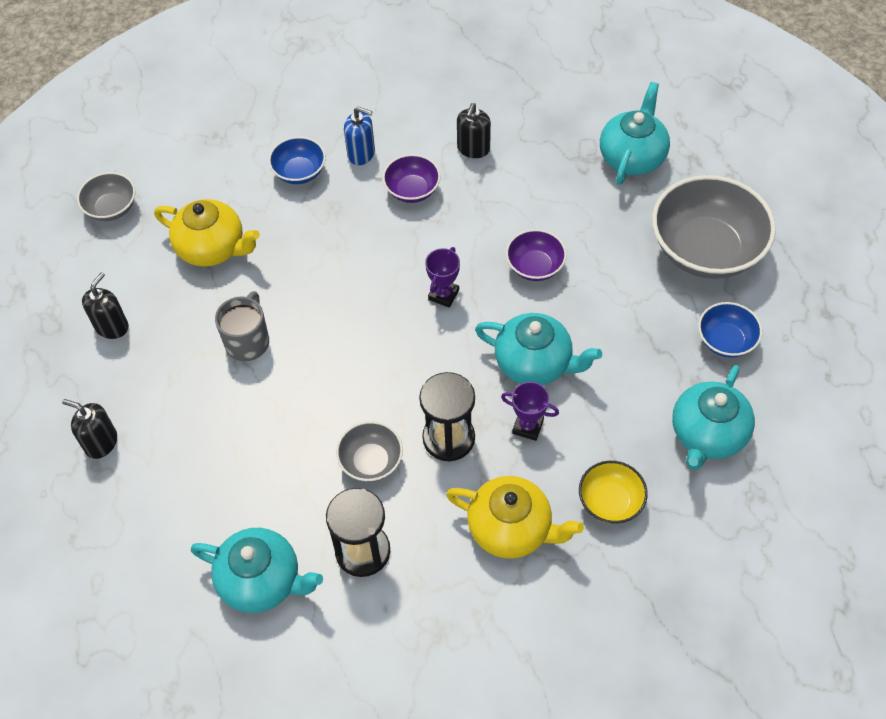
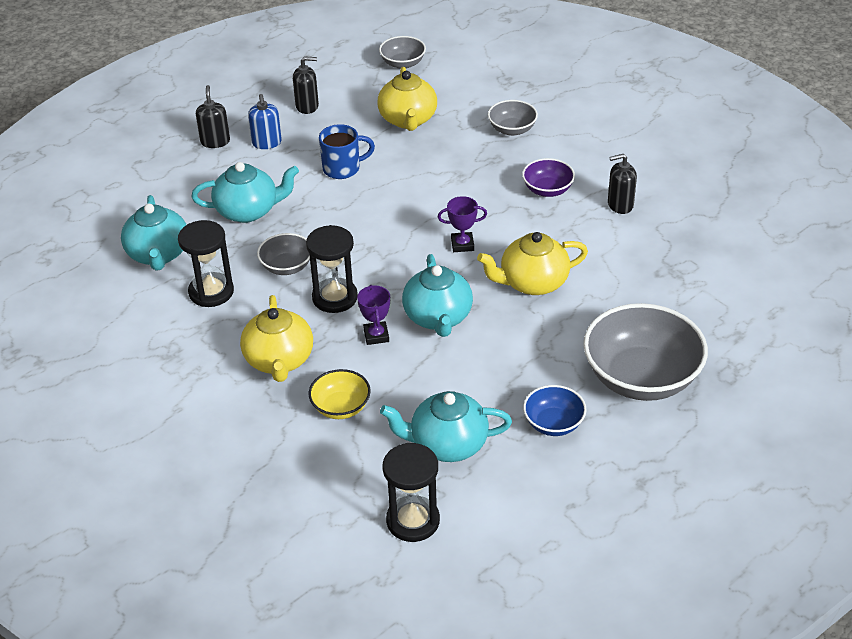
camera: 60 degrees right, 15 degrees down
grey mug [215,291,269,361] -> blue mug [319,124,375,179]
blue bowl [268,137,326,184] -> grey bowl [488,100,538,136]
blue soap dispenser [344,106,375,165] -> blue soap dispenser moved to [248,94,282,149]
purple bowl [506,229,567,281] -> yellow teapot [477,232,588,295]
turquoise teapot [600,82,670,185] -> turquoise teapot moved to [191,162,299,223]
none -> black hourglass [382,443,440,542]

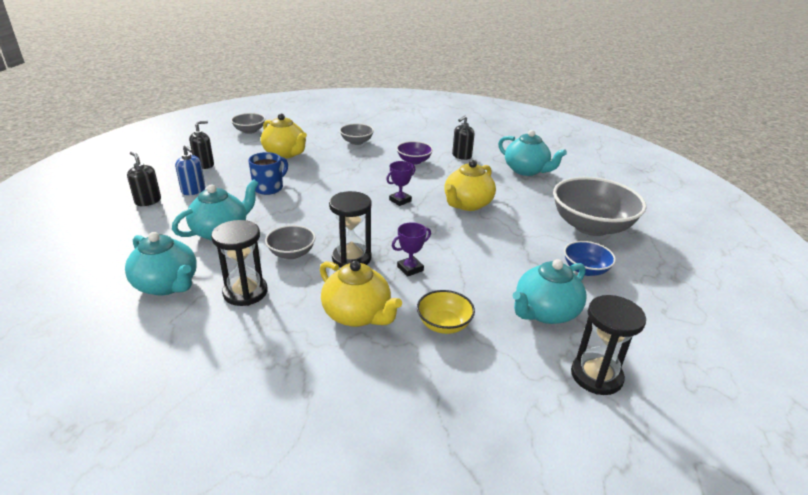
camera: 40 degrees left, 10 degrees down
purple trophy [357,285,390,345] -> purple trophy turned 75 degrees counterclockwise [392,222,431,277]
turquoise teapot [402,254,473,337] -> turquoise teapot moved to [498,130,567,176]

